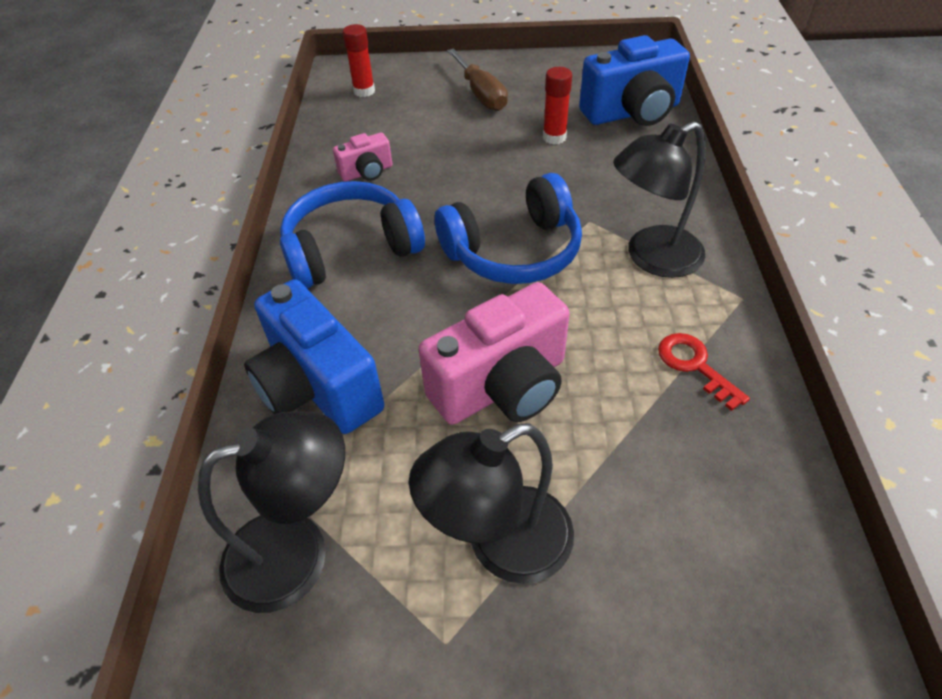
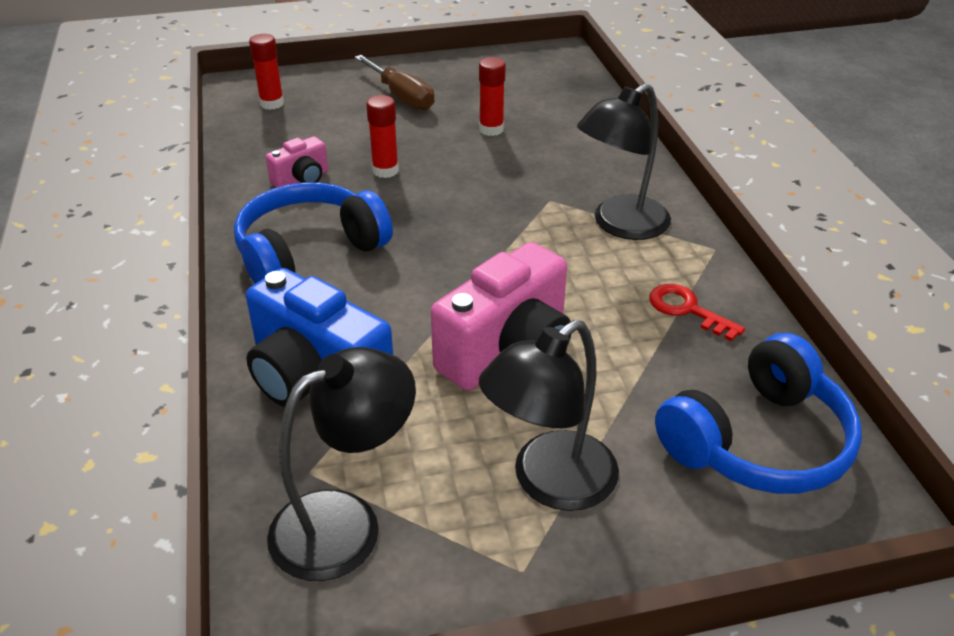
camera: 15 degrees left, 10 degrees down
blue headphones [435,173,582,284] -> blue headphones moved to [655,333,862,494]
blue camera [579,35,690,126] -> none
none -> red glue stick [366,95,399,178]

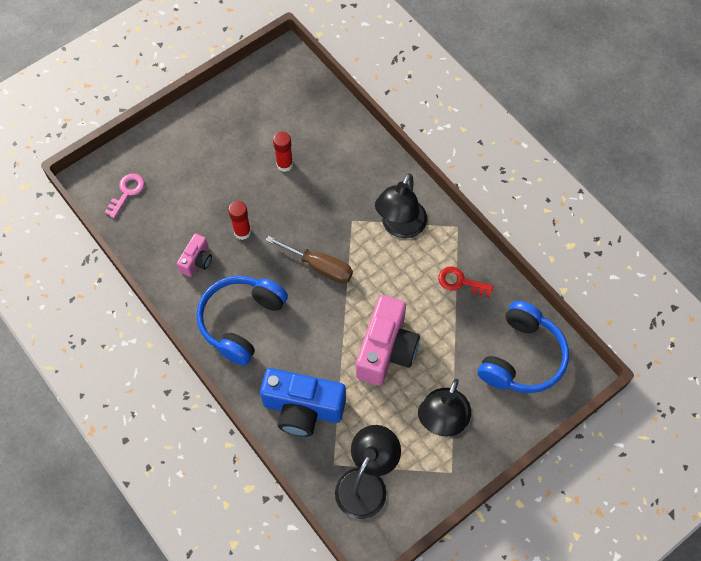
camera: 25 degrees left, 25 degrees up
red glue stick [249,34,284,110] -> pink key [105,173,145,218]
brown screwdriver [355,55,434,110] -> brown screwdriver moved to [266,236,353,283]

